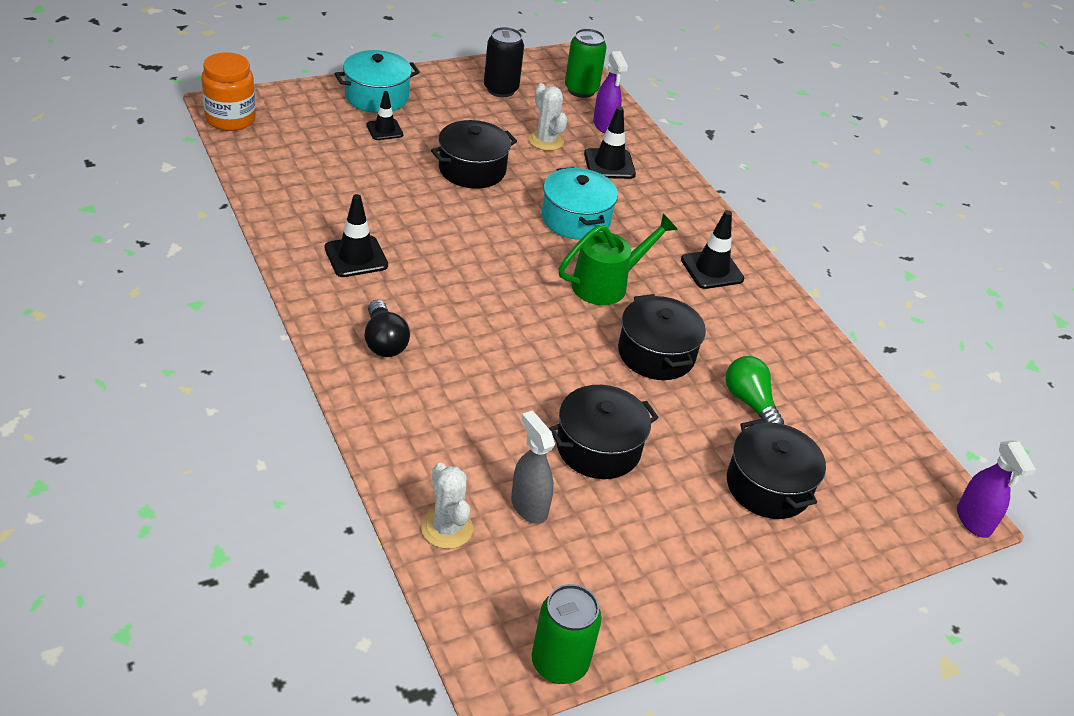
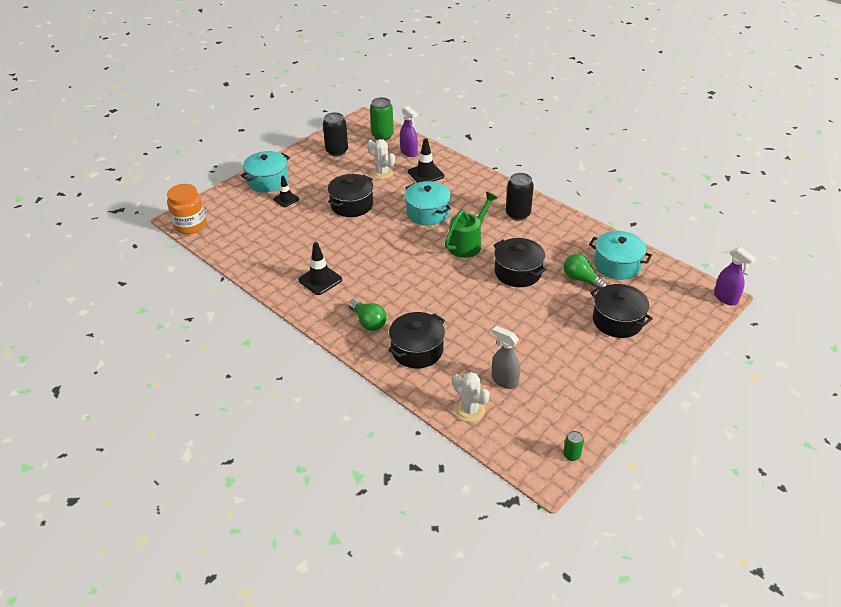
camera: 15 degrees left, 0 degrees up
black light bulb [364,300,410,357] -> green light bulb [349,299,387,331]
green can [532,584,602,684] -> green can [563,431,584,461], size x0.52
black pot [549,385,659,479] -> black pot moved to [388,312,445,368]
black traffic cone [681,210,744,289] -> black can [506,173,534,221]
none -> turquoise pot [589,231,652,280]

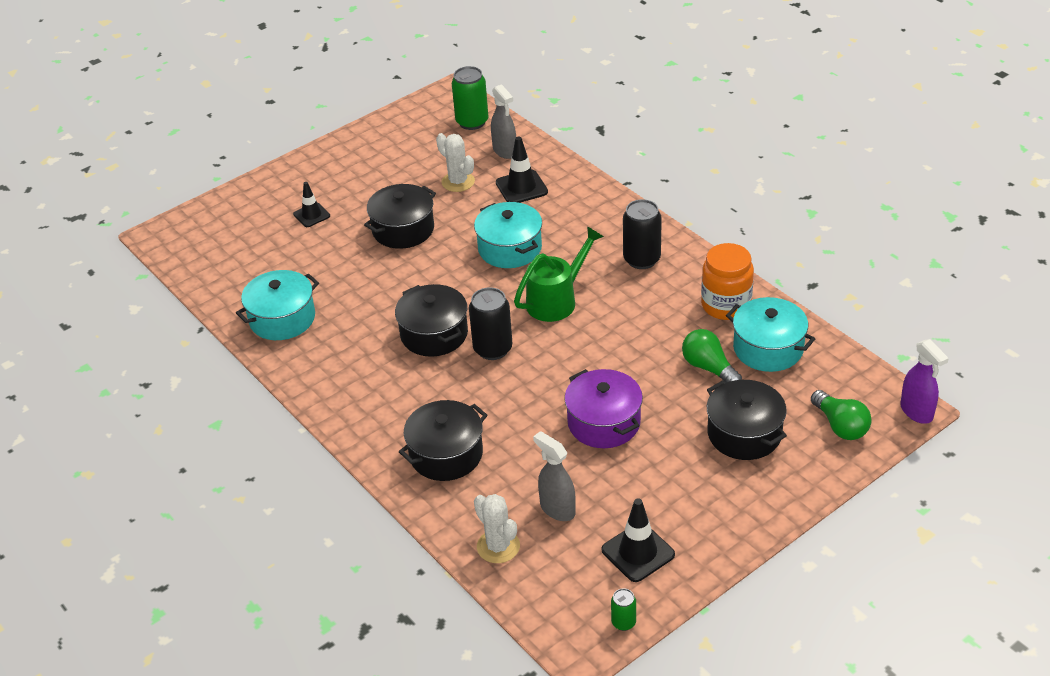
camera: 10 degrees right, 0 degrees up
orange jar [167,184,206,234] -> orange jar moved to [701,243,754,320]
turquoise pot [241,151,290,192] -> turquoise pot moved to [236,270,319,340]
black traffic cone [298,242,342,295] -> black traffic cone moved to [602,498,675,582]
black can [323,112,348,157] -> black can moved to [469,287,512,360]
green light bulb [349,299,387,331] -> green light bulb moved to [811,390,871,440]
purple spray bottle [400,106,418,157] -> grey spray bottle [491,84,516,159]
black pot [493,238,547,287] -> black pot moved to [395,284,468,357]
none -> purple pot [564,369,643,448]

